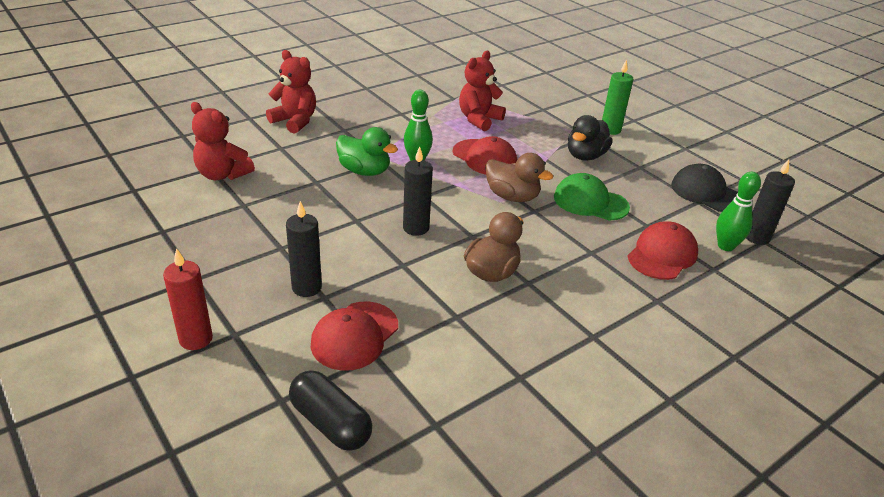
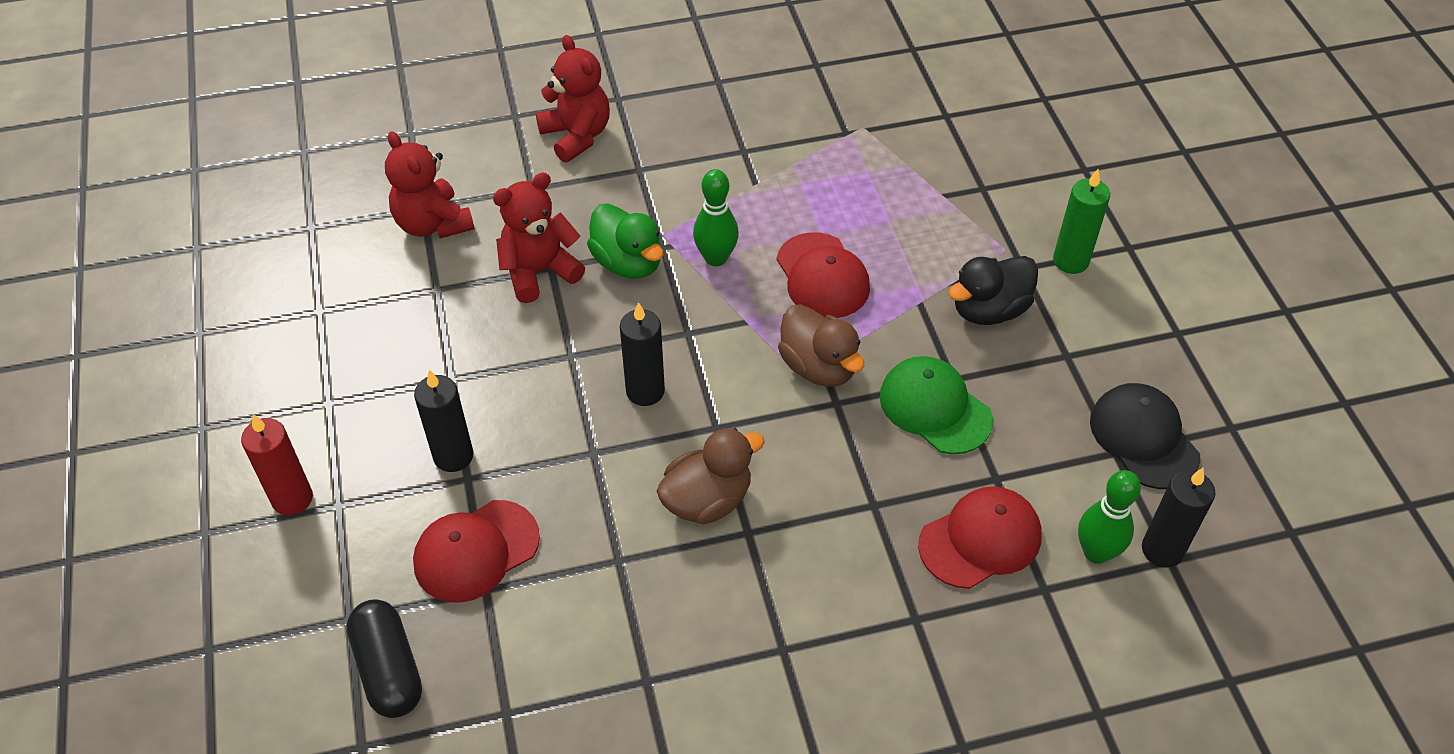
camera: 25 degrees right, 15 degrees up
red teddy bear [459,51,506,131] -> red teddy bear moved to [493,173,585,303]

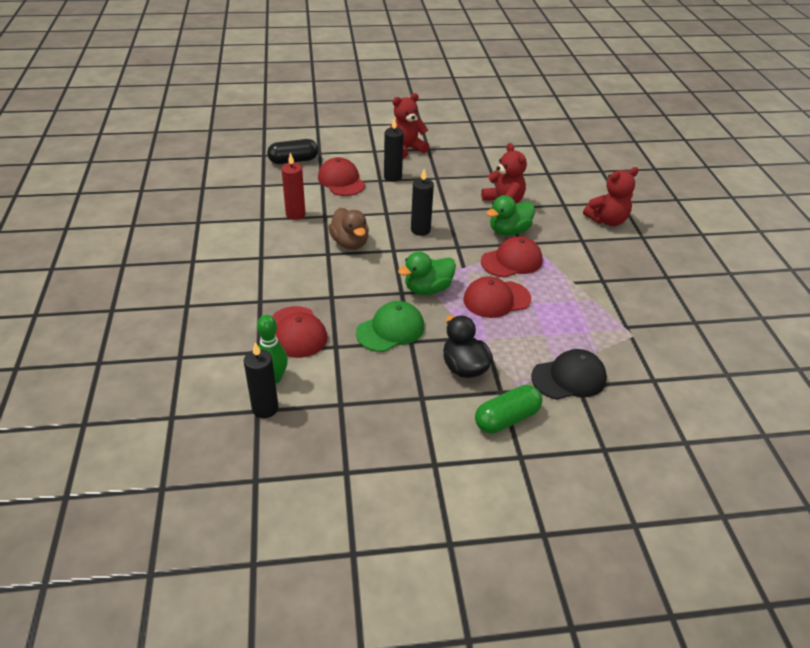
camera: 95 degrees right, 10 degrees down
red candle [241,414,313,515] -> red candle moved to [281,152,305,220]
red teddy bear [385,131,474,238] -> red teddy bear moved to [390,93,429,159]
green bowling pin [693,169,739,266] -> red cap [481,236,543,278]
brown duck [778,304,864,387] -> green duck [398,252,456,295]
green candle [1053,169,1110,274] -> green capsule [475,385,542,434]
black cap [1090,383,1200,489] -> black cap moved to [531,349,607,400]

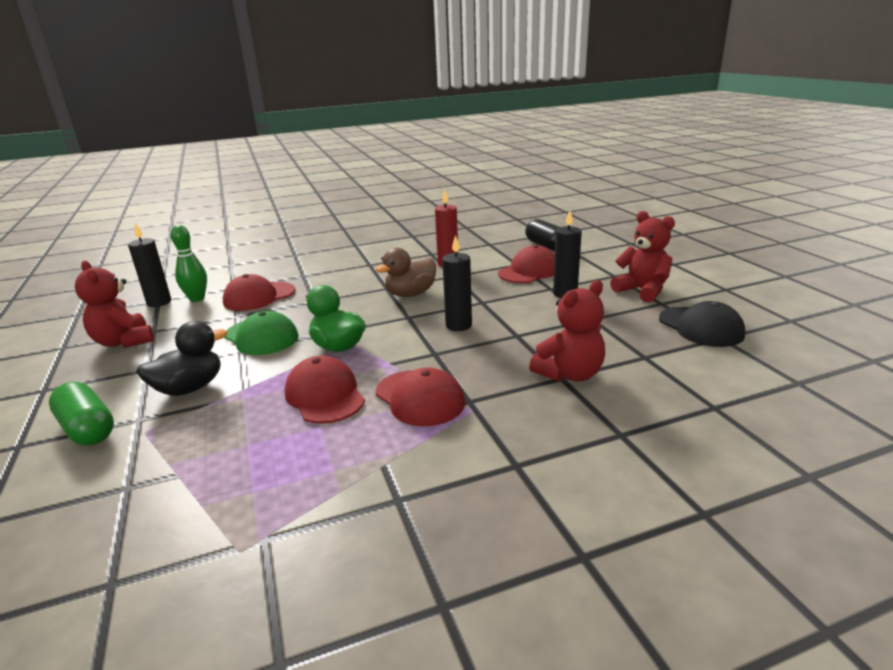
camera: 80 degrees right, 15 degrees down
green duck [486,195,535,236] -> none
black cap [531,349,607,400] -> black cap moved to [659,301,745,347]
red teddy bear [583,167,639,226] -> red teddy bear moved to [75,260,154,348]

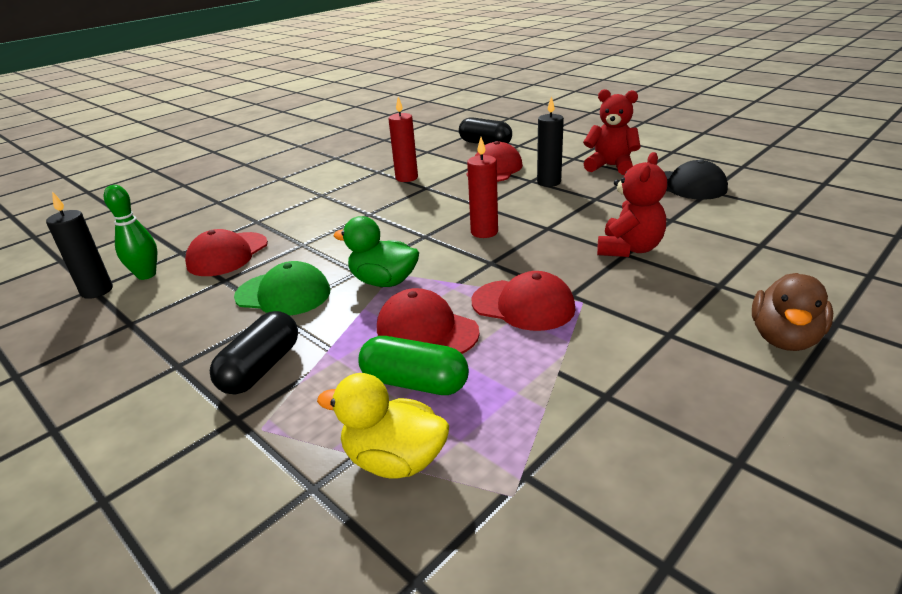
camera: 25 degrees left, 5 degrees up
green capsule [49,382,114,446] -> green capsule moved to [358,336,469,395]
red teddy bear [75,260,154,348] -> none
black duck [136,321,227,396] -> black capsule [210,311,298,394]
brown duck [375,248,436,297] -> brown duck moved to [752,273,833,351]
black candle [442,235,472,331] -> red candle [467,137,498,238]
none -> yellow duck [317,373,449,479]

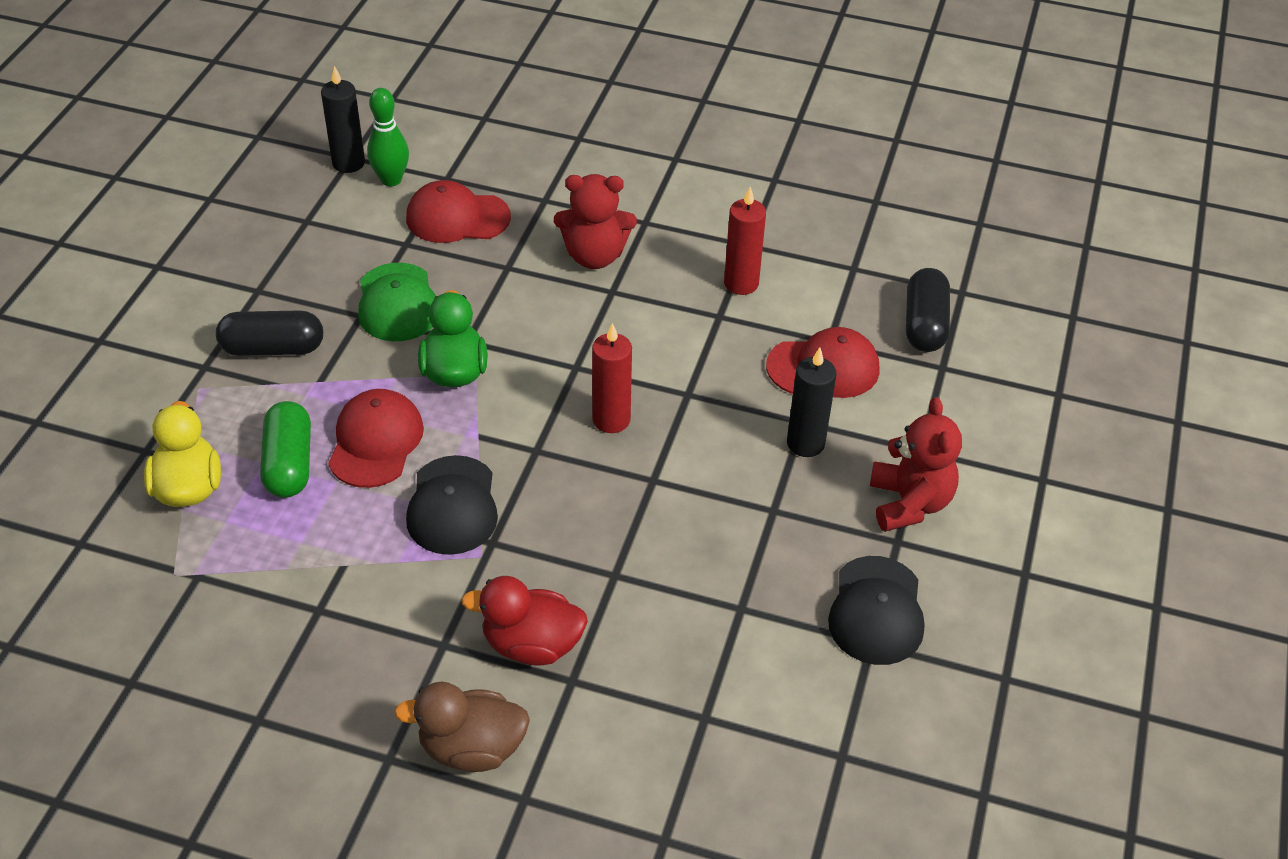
camera: 60 degrees right, 15 degrees up
red cap [472,271,576,331] -> black cap [406,455,498,555]
red teddy bear [597,152,667,257] -> red teddy bear moved to [554,174,637,269]
none -> red duck [461,576,588,666]

